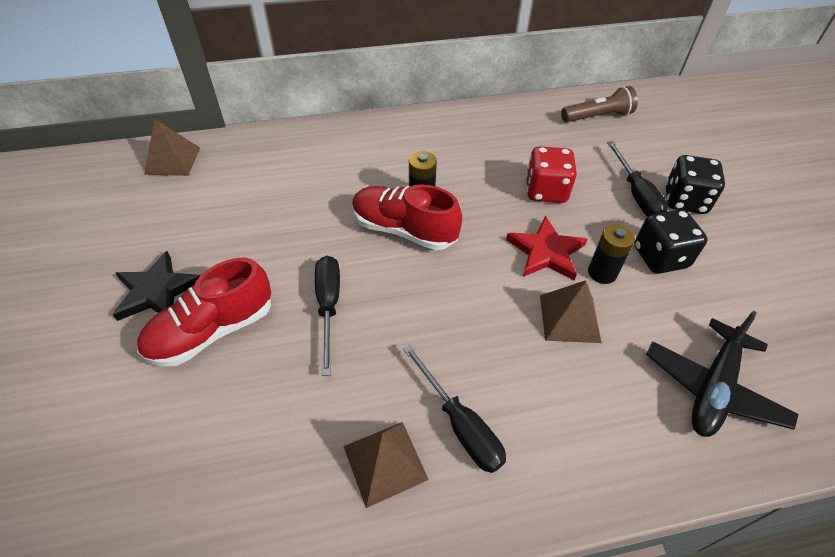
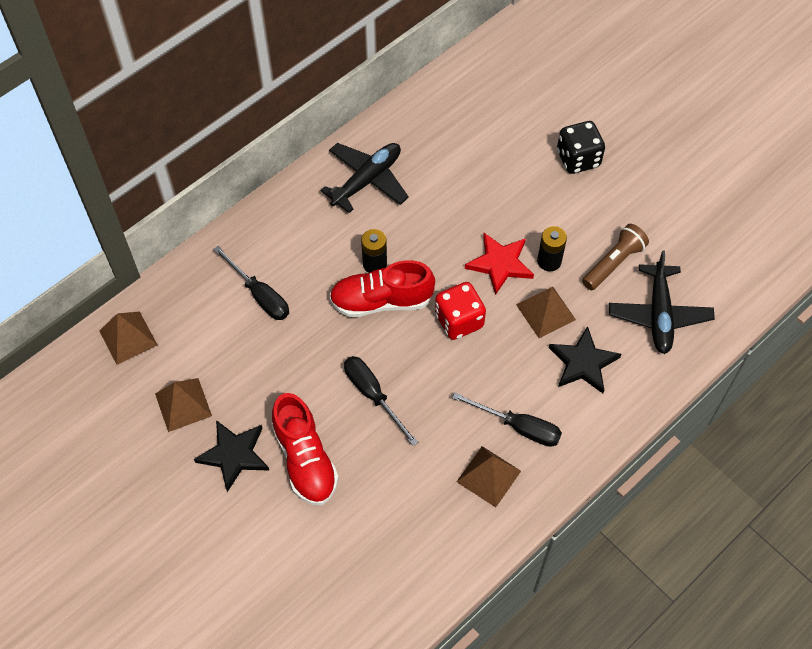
camera: 30 degrees left, 10 degrees up
red shoe [137,258,271,366] -> red shoe turned 45 degrees counterclockwise [271,393,339,505]
red dice [526,146,577,203] -> red dice moved to [435,282,486,340]
brown flashlight [561,86,638,122] -> brown flashlight moved to [582,224,649,290]
black screwdriver [607,141,668,216] -> black screwdriver moved to [213,246,289,320]
black dice [635,209,707,274] -> none
none -> brown pyramid [155,378,212,432]
none -> black plane [321,143,409,213]
none -> black star [549,326,621,393]

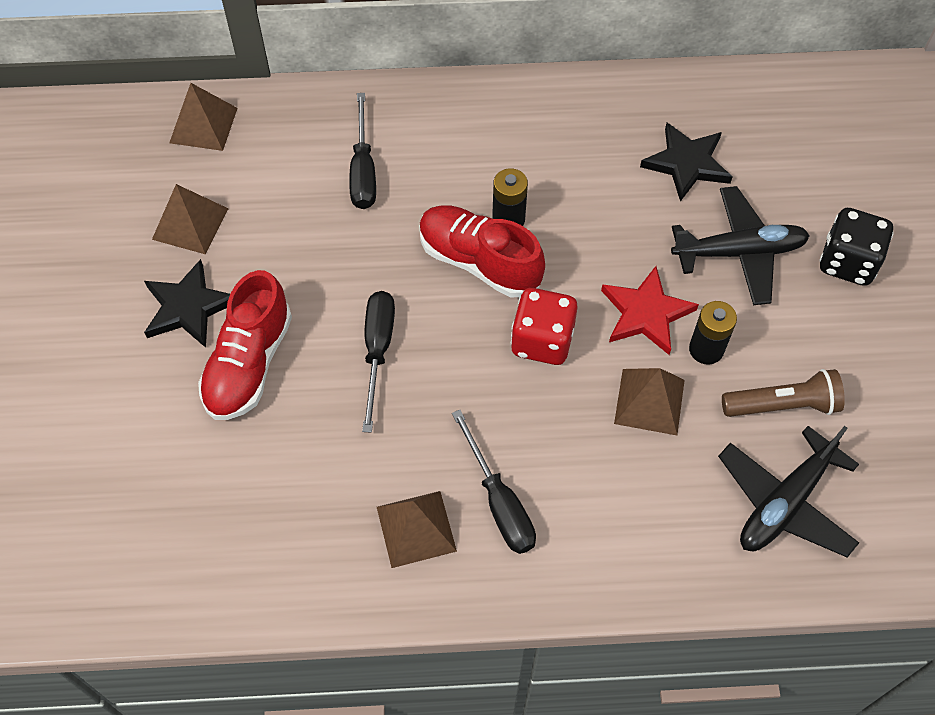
camera: 40 degrees right, 0 degrees up
black plane [321,143,409,213] -> black plane moved to [671,186,810,305]
black star [549,326,621,393] -> black star moved to [640,123,732,202]

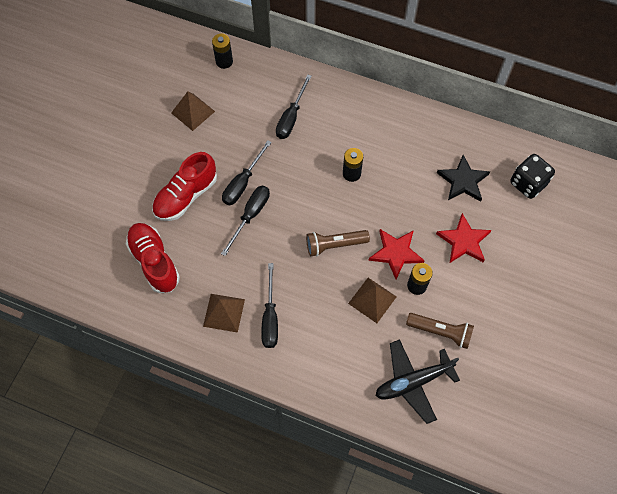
camera: 25 degrees right, 5 degrees up
black star [144,259,230,348] -> none
brown pyramid [169,83,238,151] -> black battery [212,34,233,69]
red shoe [419,205,545,298] -> red shoe moved to [126,223,180,293]
red dice [511,288,578,365] -> brown flashlight [306,230,370,257]
black plane [671,186,810,305] -> red star [436,213,491,263]
black dice [820,208,894,286] -> black dice moved to [510,154,555,199]
none -> black screwdriver [222,140,272,205]

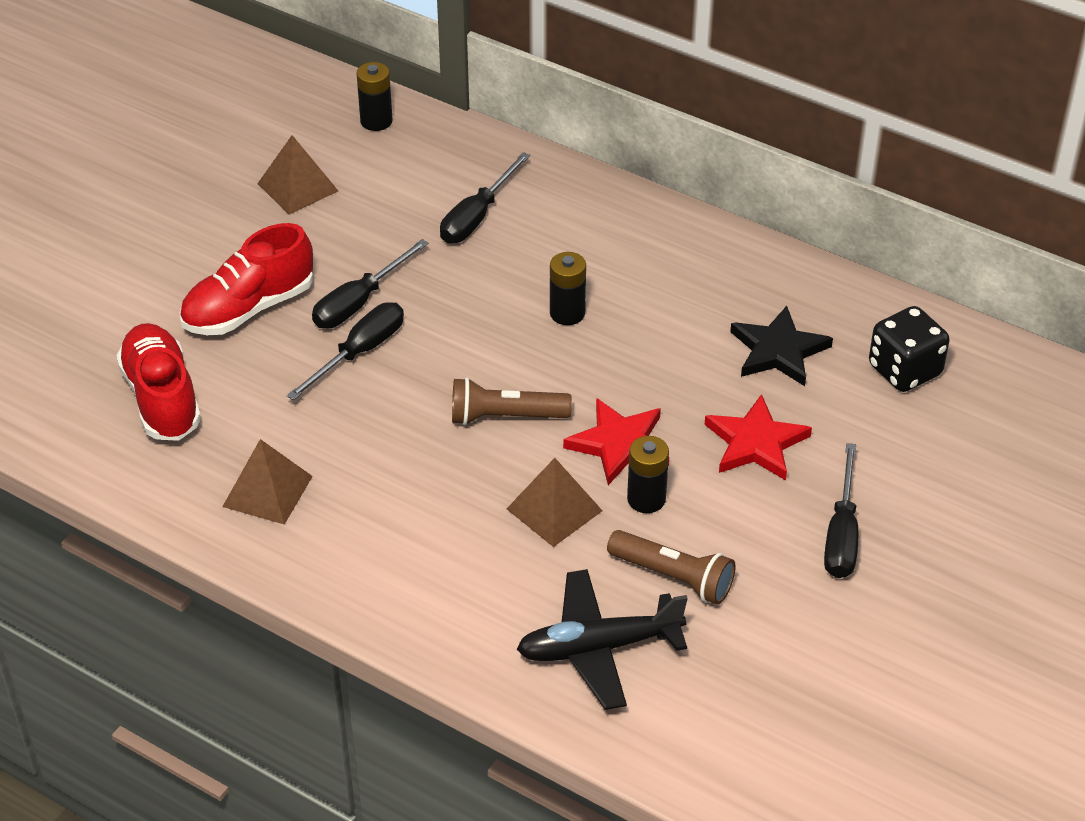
camera: 10 degrees right, 20 degrees down
black screwdriver [261,263,278,348] -> black screwdriver moved to [824,443,858,578]

